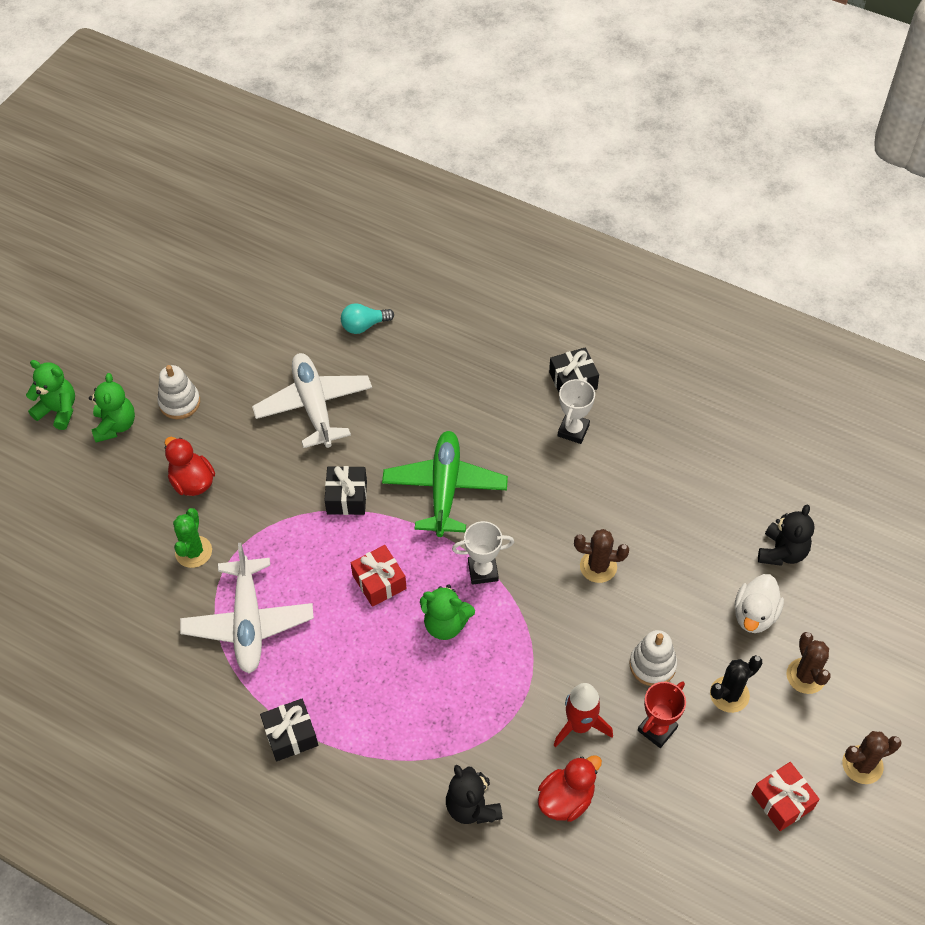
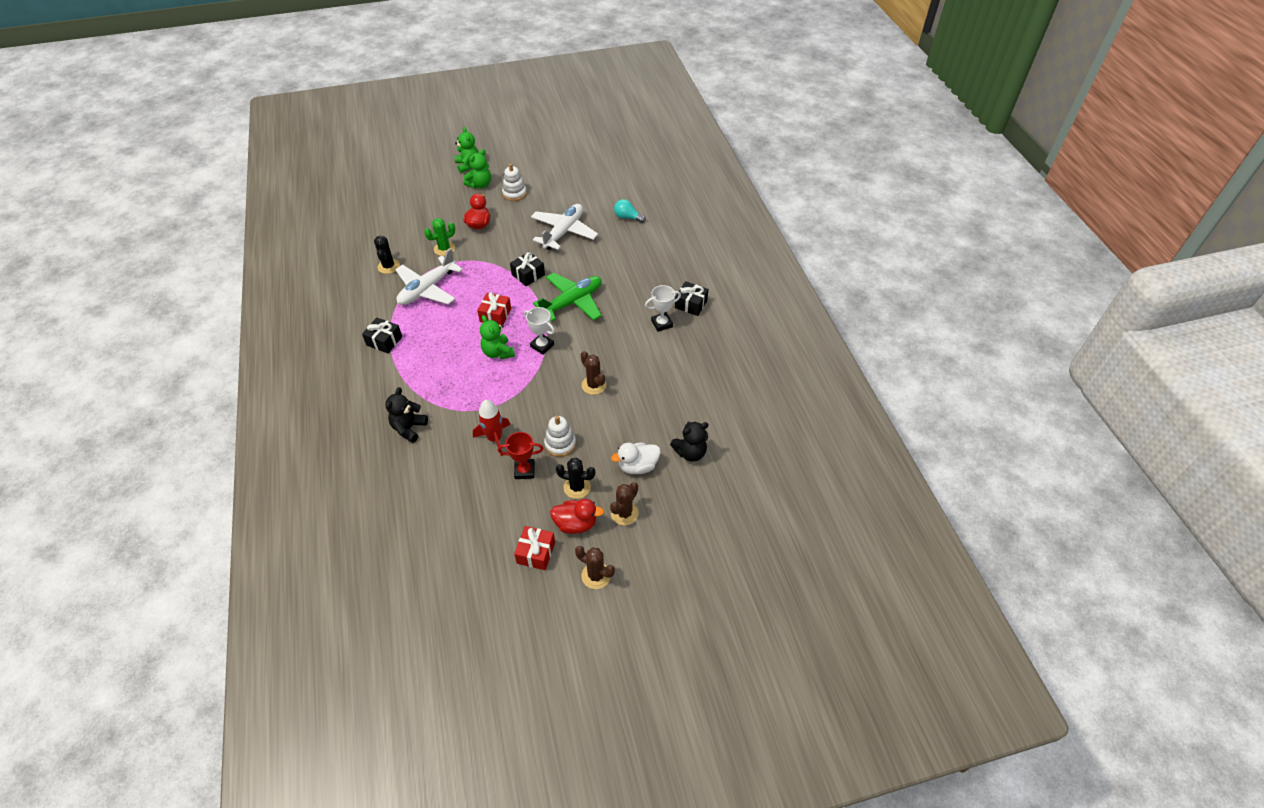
camera: 45 degrees right, 5 degrees down
red duck [538,755,602,822] -> red duck moved to [550,499,604,534]
none -> black cactus [374,236,400,274]

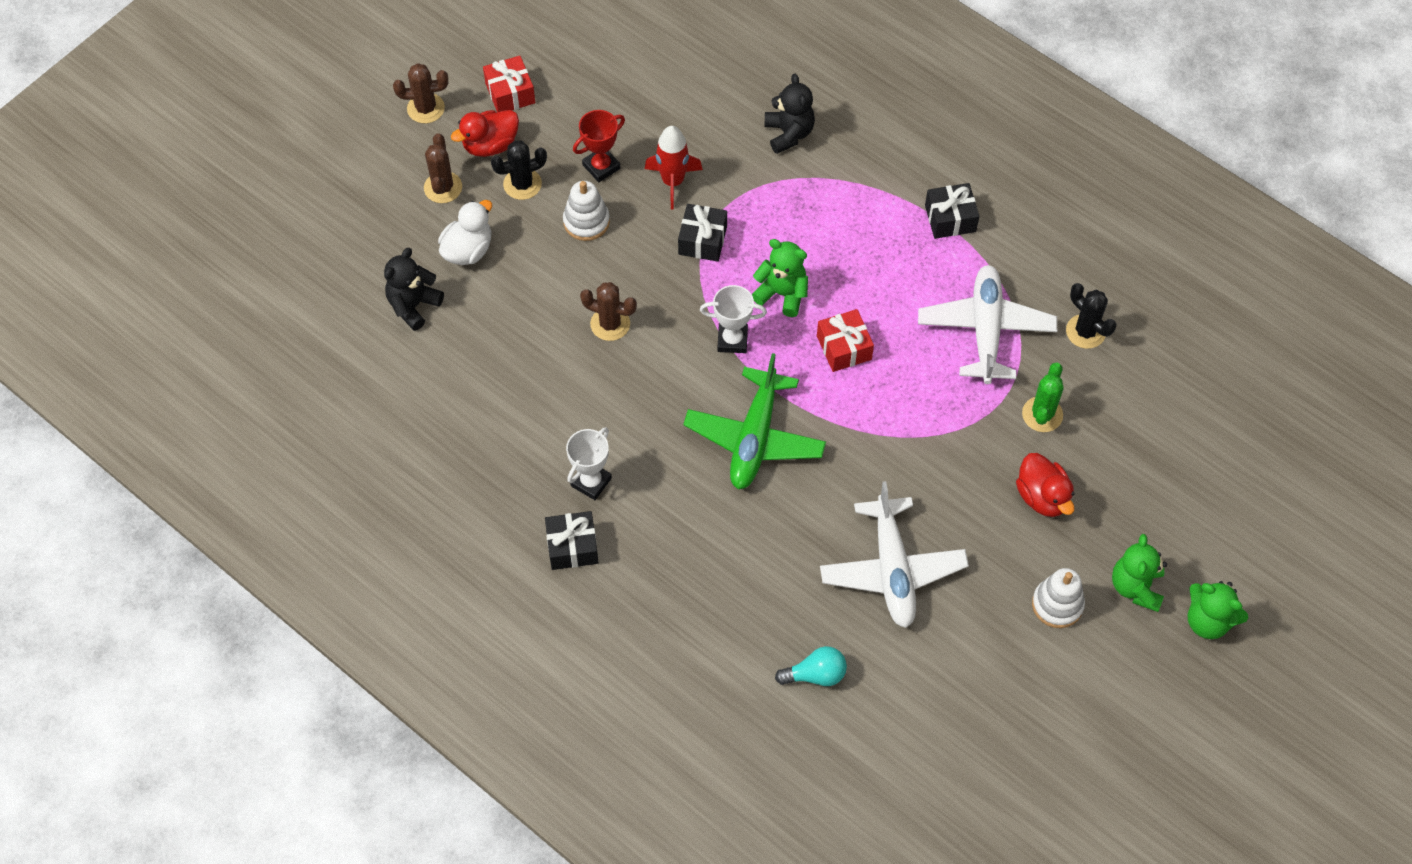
camera: 145 degrees right, 10 degrees up
black gift [510,252,545,286] -> black gift moved to [678,204,727,262]

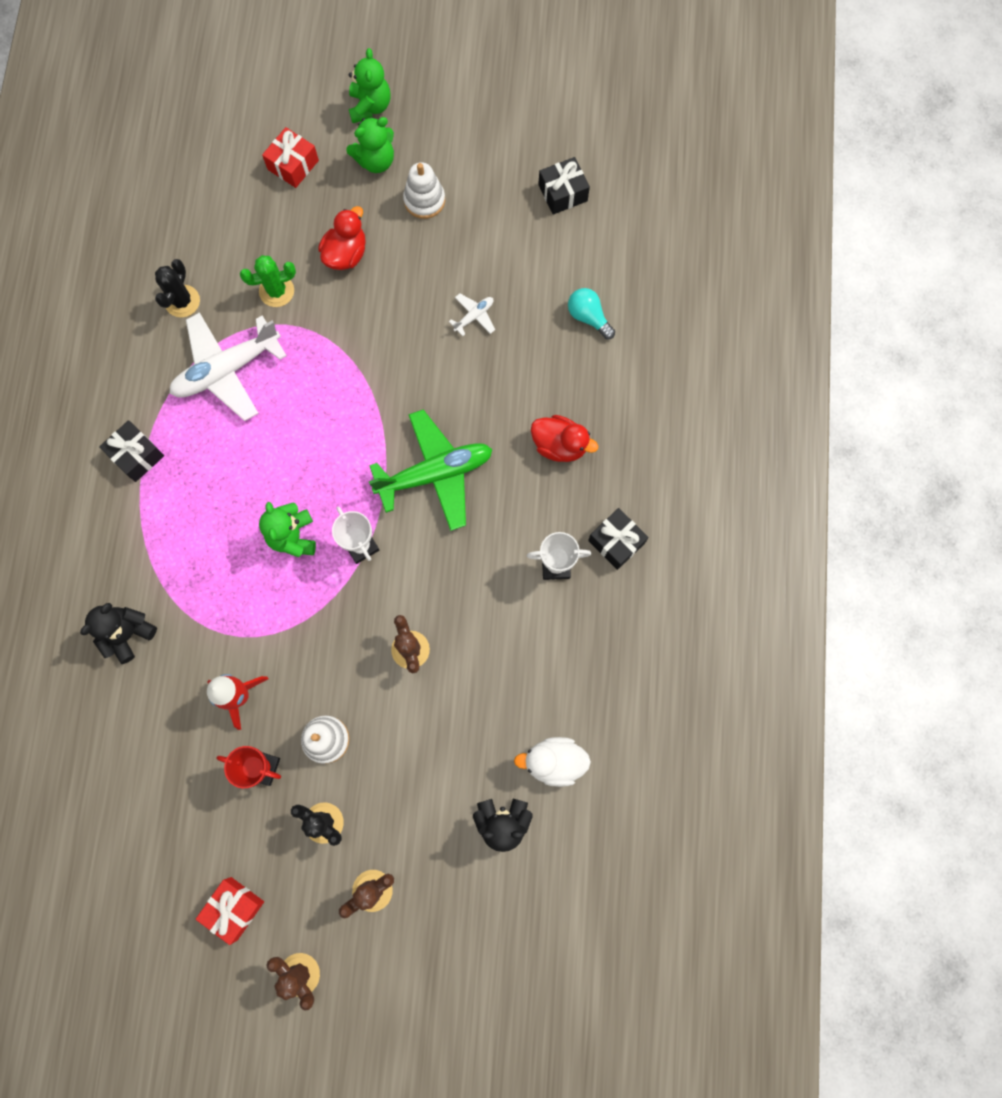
camera: 125 degrees left, 15 degrees up
white duck [438,200,492,265] -> white duck moved to [514,737,591,787]
red duck [451,110,519,157] -> red duck moved to [531,415,598,462]
black gift [678,204,727,262] -> black gift moved to [538,157,590,215]
red gift [817,309,874,372] -> red gift moved to [262,127,319,188]
white plane [820,481,969,628] -> white plane [449,293,495,336], size x0.43

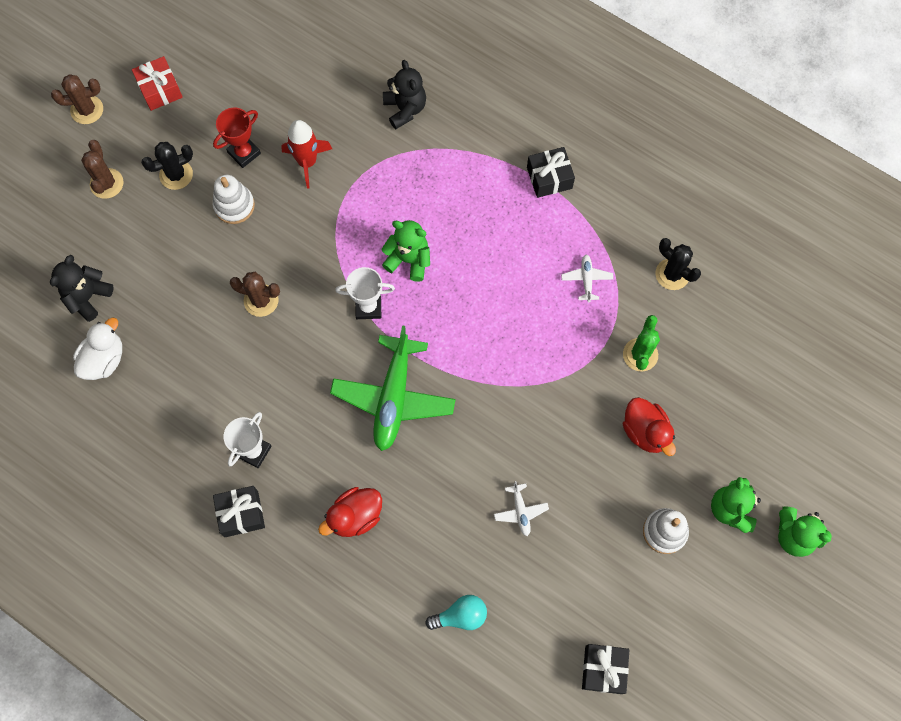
camera: 120 degrees right, 5 degrees down
white plane [170,312,287,421] -> white plane [561,255,613,302], size x0.43
red gift [262,127,319,188] -> none

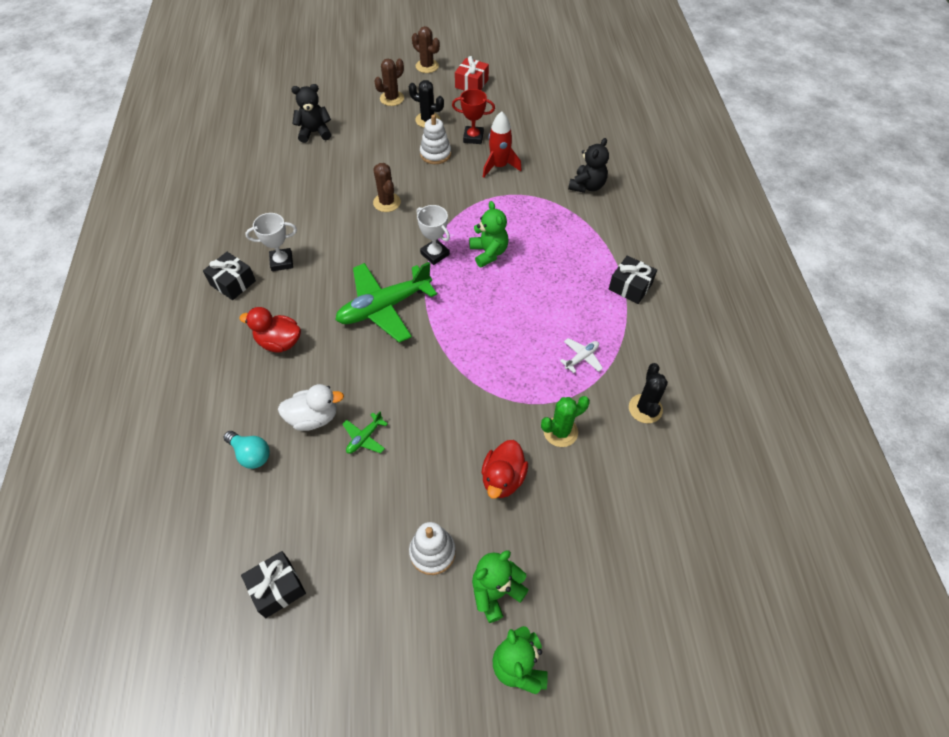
camera: 50 degrees right, 15 degrees down
white duck [73,317,122,380] -> white duck moved to [278,384,344,431]
white plane [494,481,549,536] -> green plane [342,411,388,454]

